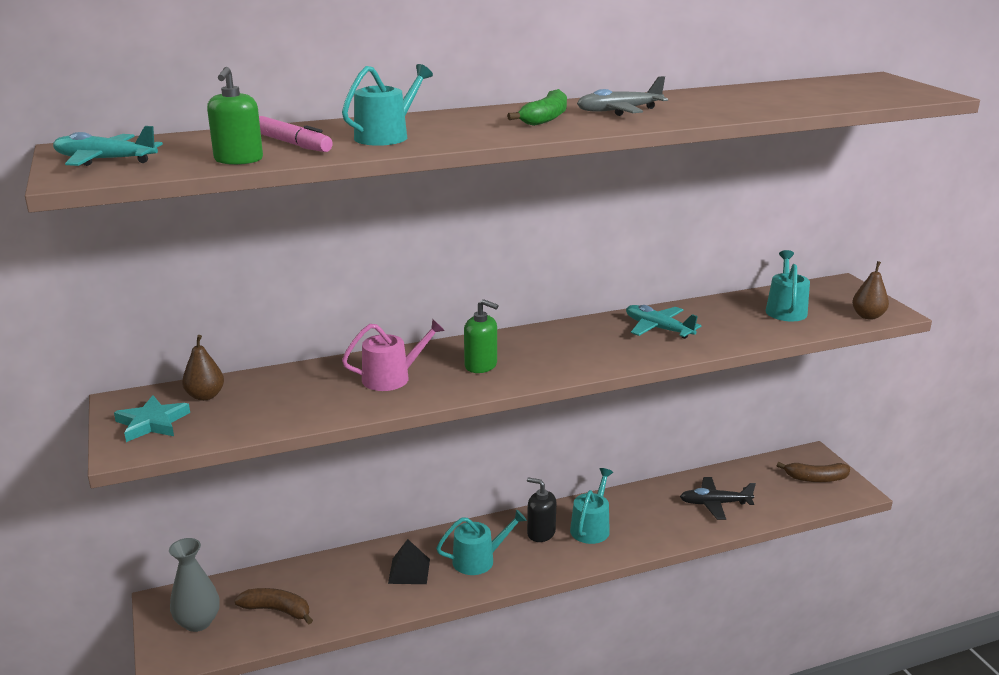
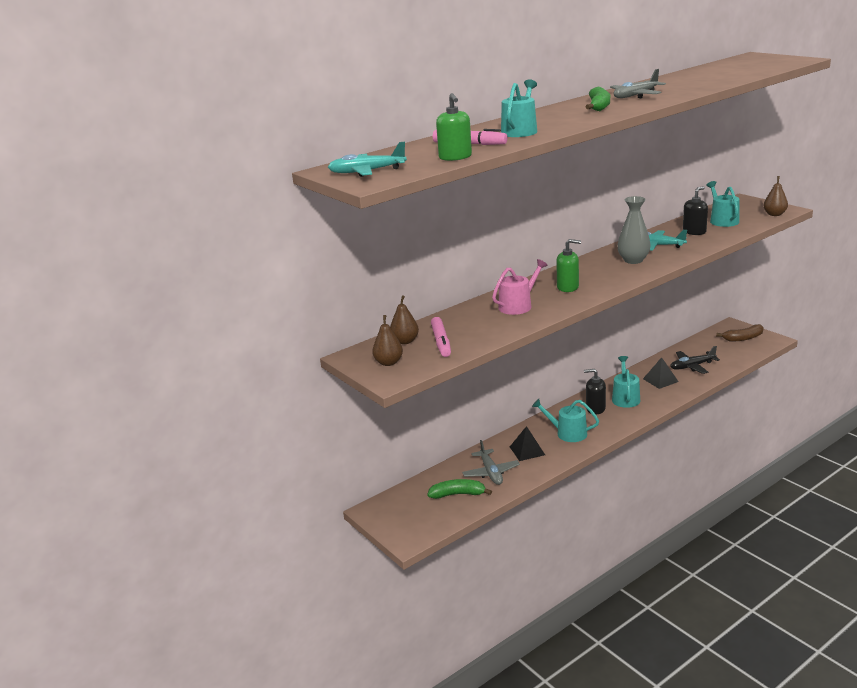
camera: 15 degrees left, 0 degrees up
turquoise star [114,395,190,442] -> brown pear [372,315,403,366]
grey vase [169,538,220,632] -> grey vase moved to [617,196,651,264]
brown banana [234,588,313,624] -> green banana [427,479,492,499]
turquoise watering can [436,510,527,575] -> turquoise watering can turned 120 degrees counterclockwise [532,399,599,442]
none -> pink marker [431,317,451,357]
none -> grey plane [462,440,520,485]
none -> black pyramid [643,357,679,389]
none -> black soap dispenser [683,186,708,235]

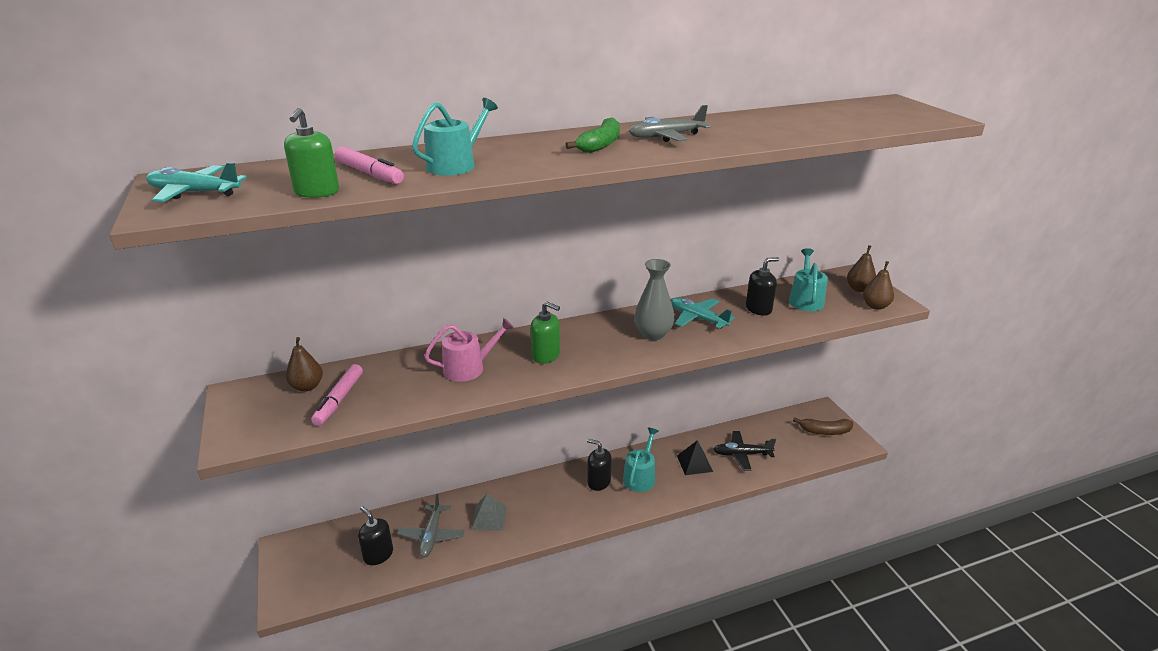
camera: 15 degrees right, 5 degrees up
brown pear [372,315,403,366] -> brown pear moved to [847,245,876,292]
green banana [427,479,492,499] -> black soap dispenser [358,506,393,565]
black pyramid [510,426,545,461] -> grey pyramid [471,494,507,530]
turquoise watering can [532,399,599,442] -> none

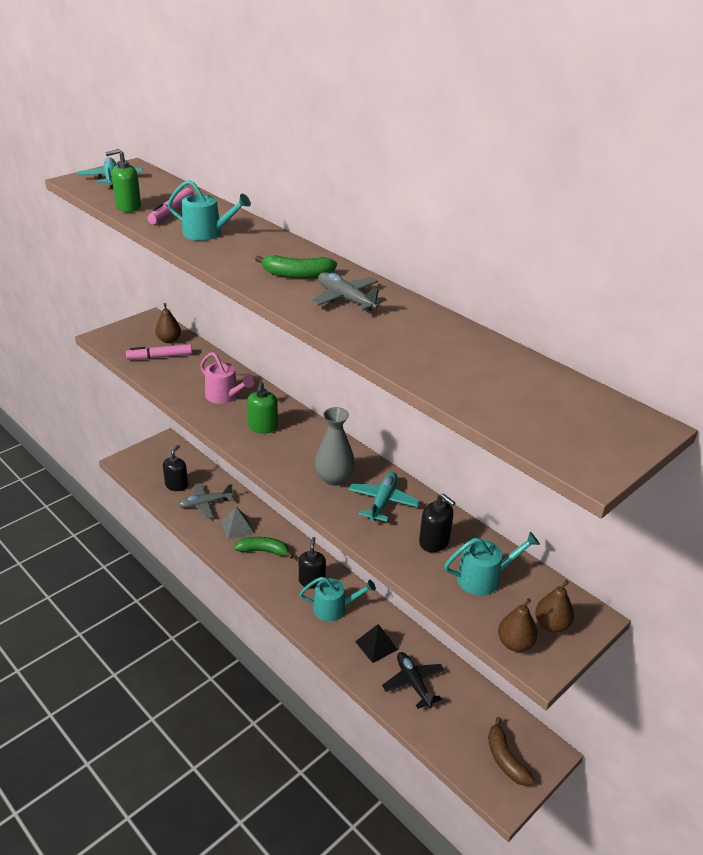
camera: 65 degrees right, 5 degrees up
none -> green banana [234,537,294,559]

